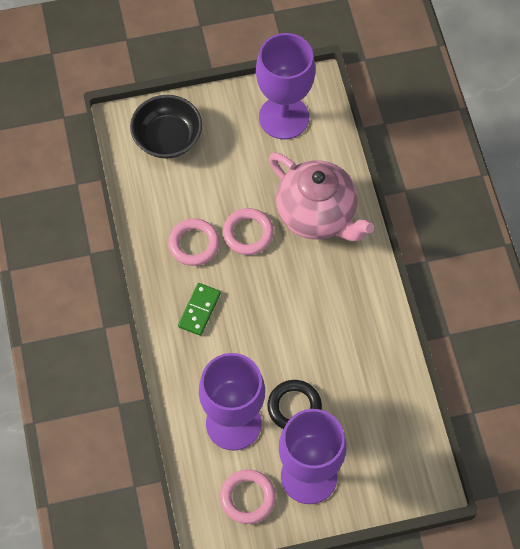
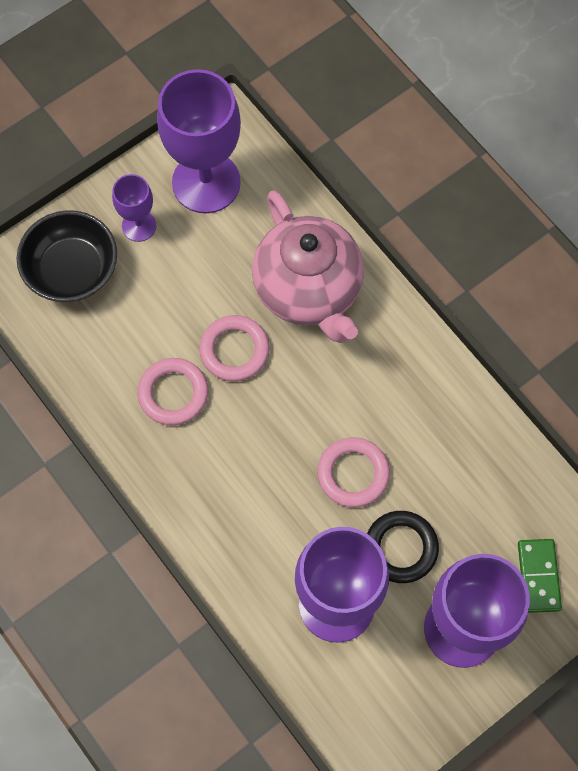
camera: 25 degrees left, 5 degrees up
green domino [178,283,221,336] -> green domino moved to [518,539,562,613]
pink ring [220,469,276,524] -> pink ring moved to [317,437,390,507]
pink teapot [269,153,374,241] -> pink teapot turned 45 degrees clockwise [252,190,364,343]
none -> purple goblet [112,174,156,242]

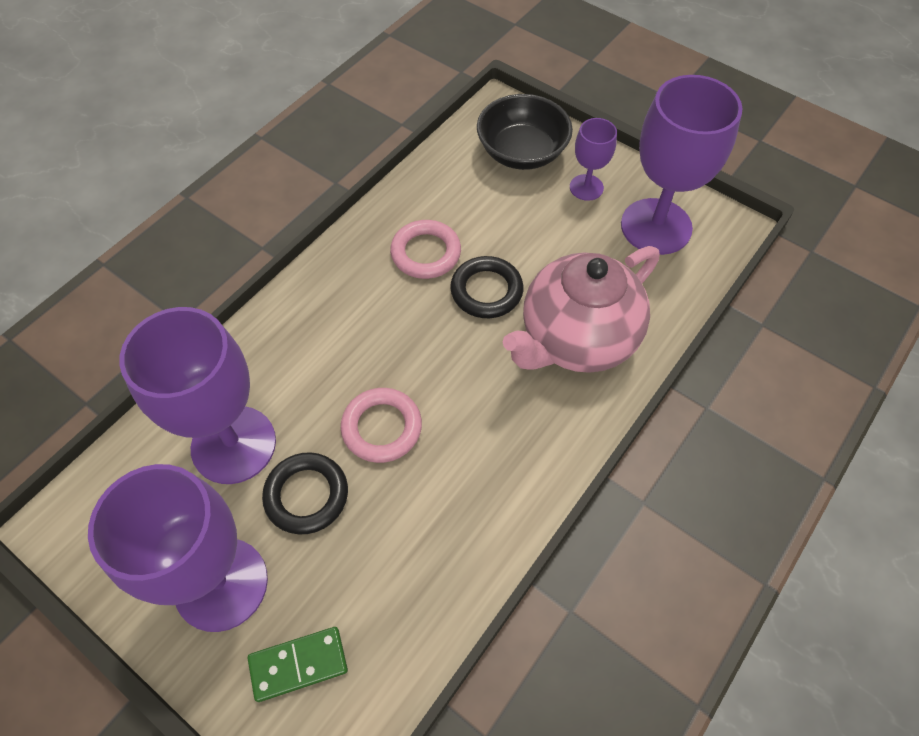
camera: 75 degrees right, 10 degrees down
pink ring [199,315,270,382] -> black ring [450,256,523,318]

